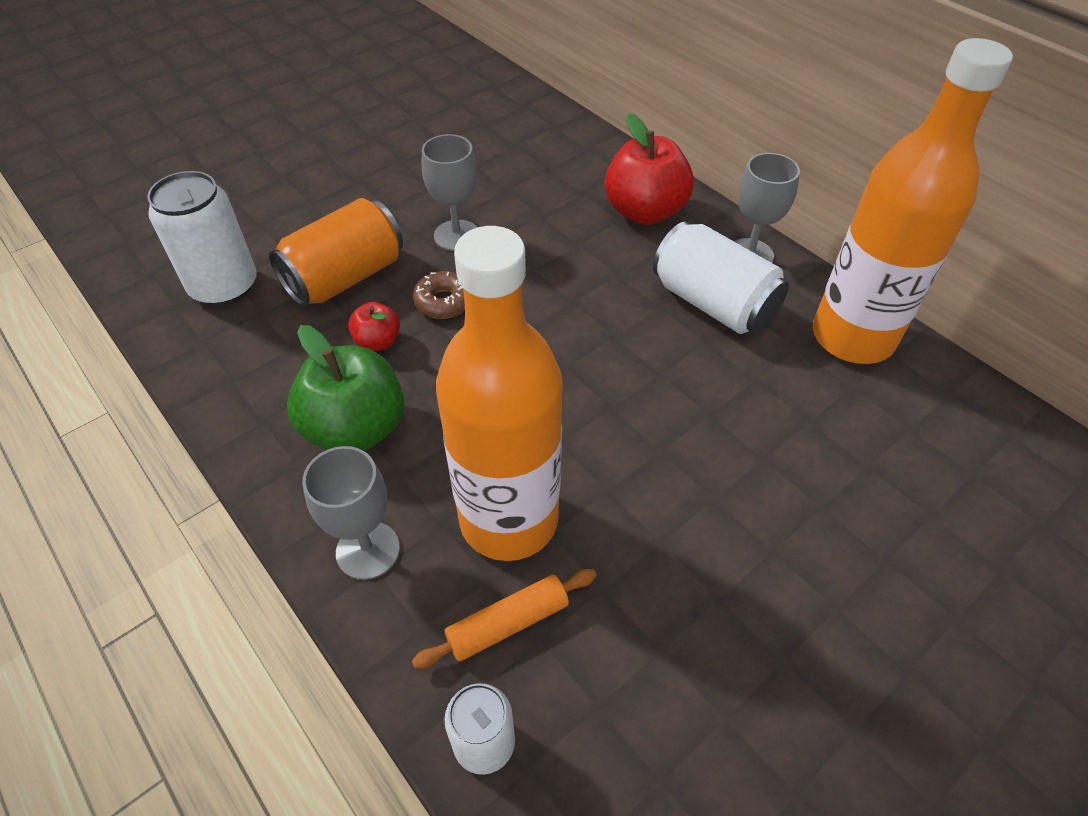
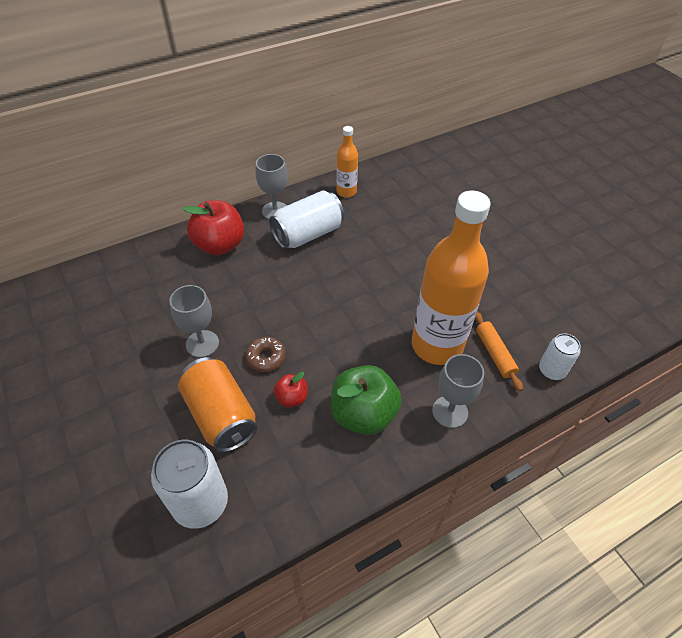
camera: 80 degrees left, 0 degrees up
orange bottle [813,38,1013,364] -> orange bottle [336,126,358,198], size x0.49

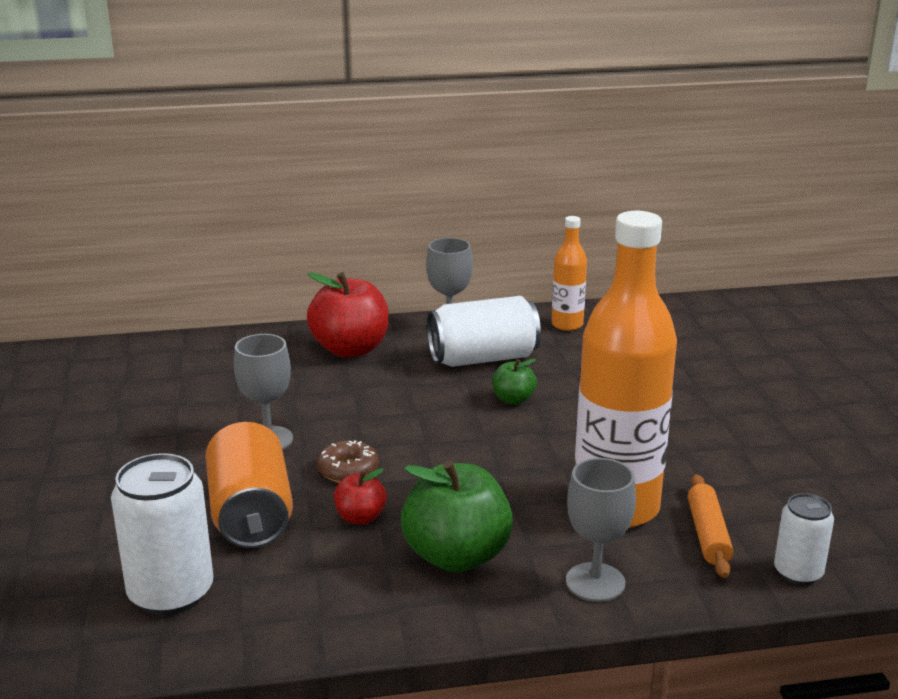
camera: 20 degrees right, 25 degrees down
none -> green apple [493,358,537,405]

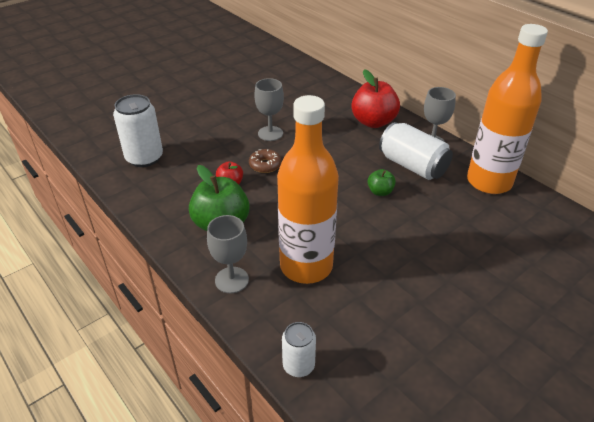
camera: 60 degrees right, 15 degrees up
orange can [205,422,293,548] -> none
orange bottle [551,216,587,331] -> orange bottle [467,24,548,194], size x2.06
orange rolling pin [688,474,733,578] -> none

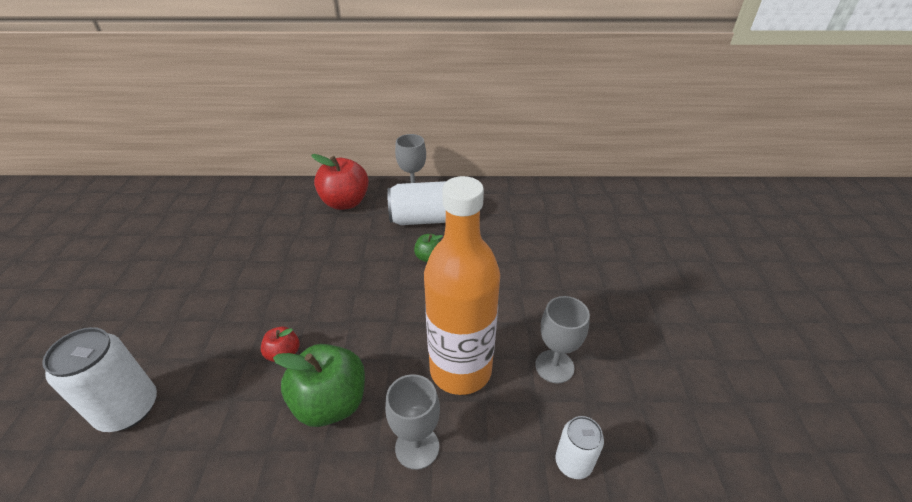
camera: 50 degrees left, 0 degrees up
brown donut [249,149,282,173] -> none
grey goblet [254,78,284,141] -> grey goblet moved to [535,296,590,384]
orange bottle [467,24,548,194] -> none

